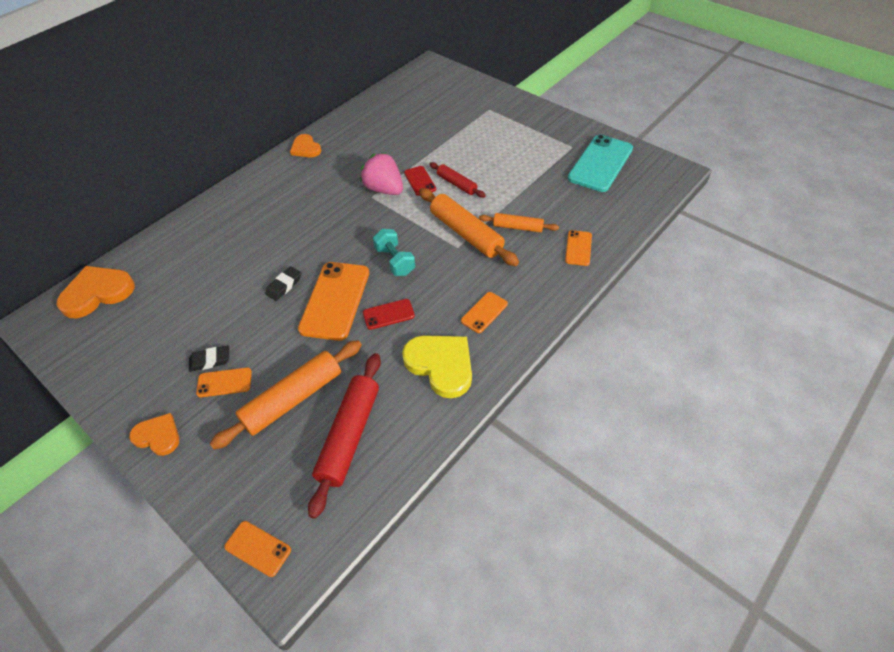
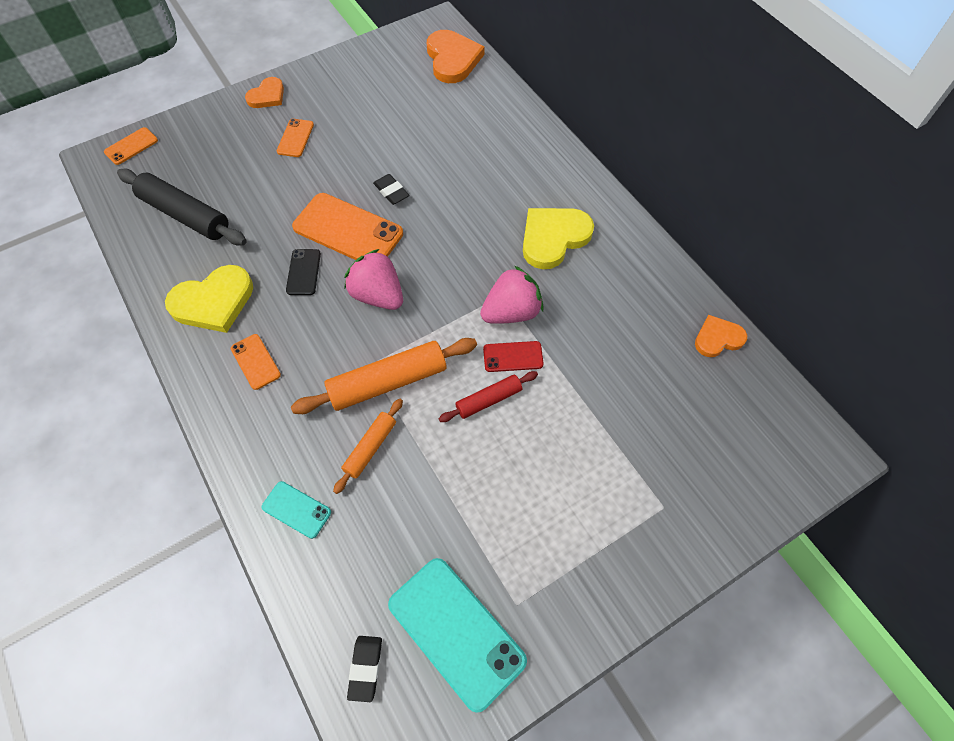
camera: 105 degrees right, 10 degrees up
black eraser [189,345,229,372] -> black eraser moved to [347,636,382,702]
orange rolling pin [210,340,362,450] -> none
orange heart [290,134,321,157] -> orange heart moved to [695,315,747,357]
red rolling pin [308,353,381,519] -> black rolling pin [117,169,247,245]
red phone [363,299,415,330] -> black phone [286,249,321,295]
turquoise dumbbell [373,229,415,276] -> pink strawberry [344,249,403,310]
orange phone [565,230,592,266] -> turquoise phone [262,481,331,539]
none -> yellow heart [523,208,594,269]

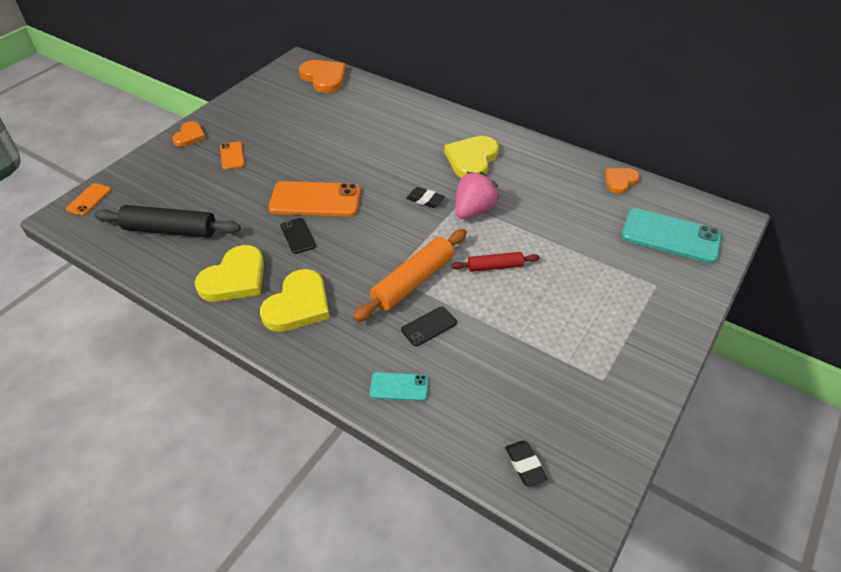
camera: 25 degrees left, 15 degrees down
orange phone [231,334,281,390] -> yellow heart [260,269,330,332]
orange rolling pin [333,398,403,494] -> black phone [401,306,457,346]
pink strawberry [344,249,403,310] -> none
black eraser [373,174,409,205] -> black eraser moved to [406,187,445,208]
turquoise phone [388,558,527,713] -> turquoise phone moved to [622,208,722,263]
red rolling pin [439,371,538,422] -> red rolling pin turned 45 degrees clockwise [451,252,540,272]
red phone [483,341,544,372] -> none

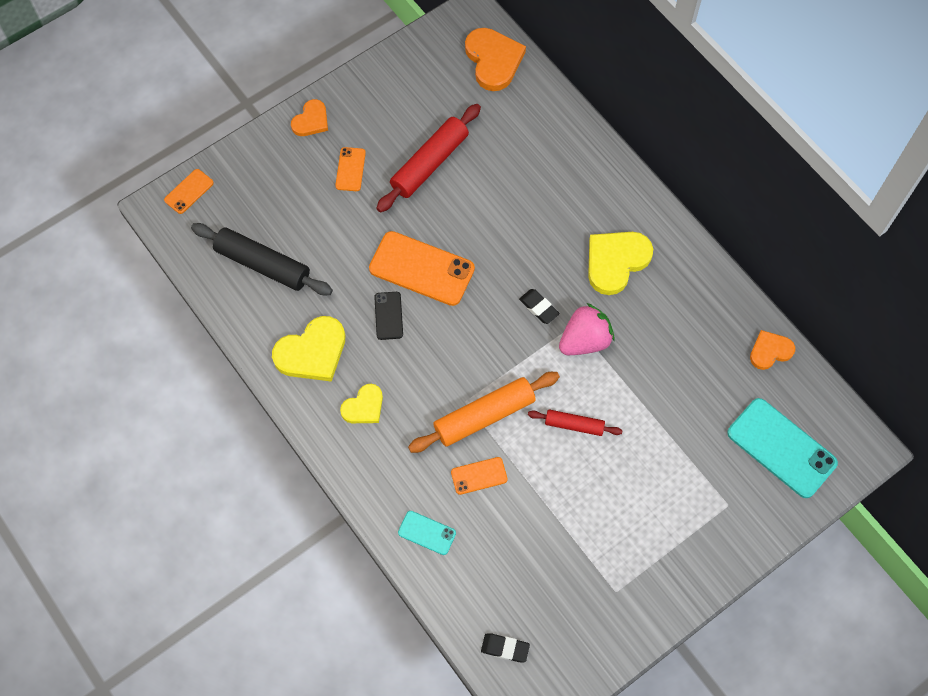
camera: 20 degrees right, 20 degrees up
yellow heart [260,269,330,332] -> yellow heart [340,384,383,423], size x0.60
black phone [401,306,457,346] -> orange phone [451,457,508,495]
black eraser [505,440,548,487] -> black eraser turned 75 degrees counterclockwise [481,633,530,662]
none -> red rolling pin [376,104,481,212]

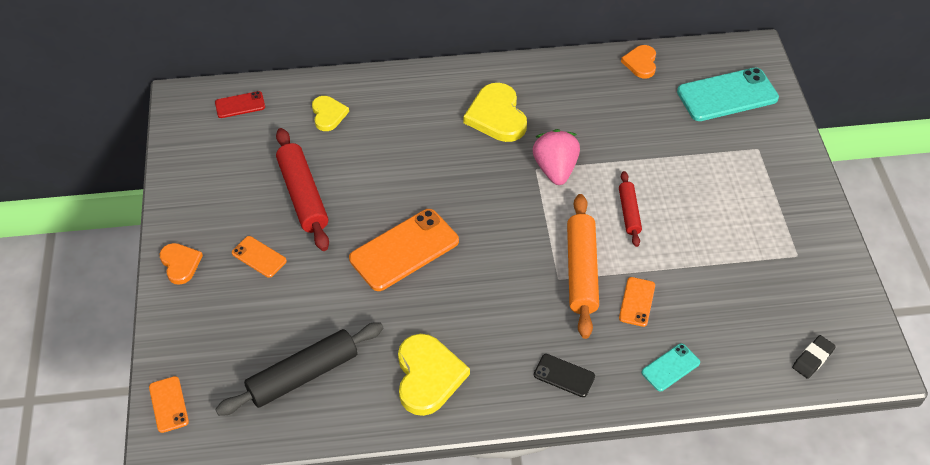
camera: 60 degrees left, 15 degrees down
yellow heart [340,384,383,423] -> yellow heart moved to [312,96,349,131]
black phone [374,292,403,340] -> black phone moved to [534,354,595,397]
orange heart [465,28,526,91] -> red phone [215,91,265,118]
black eraser [519,289,560,324] -> none
red rolling pin [528,409,623,436] -> red rolling pin turned 45 degrees counterclockwise [619,171,642,247]

